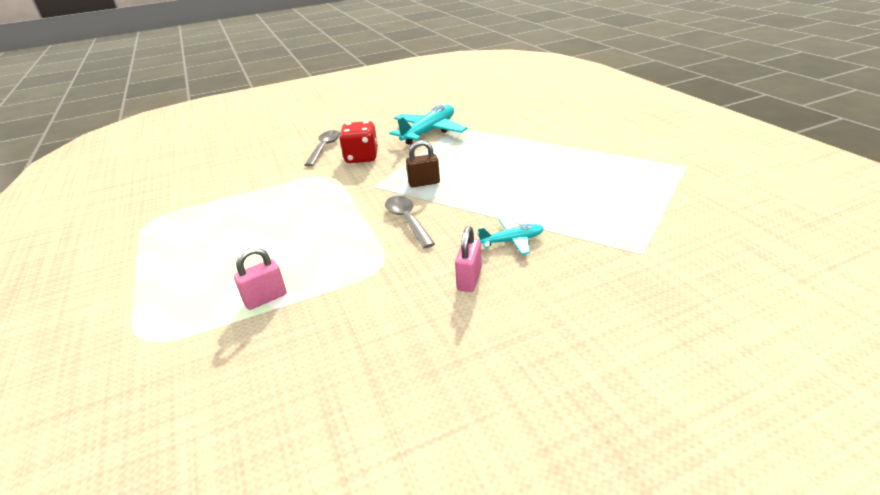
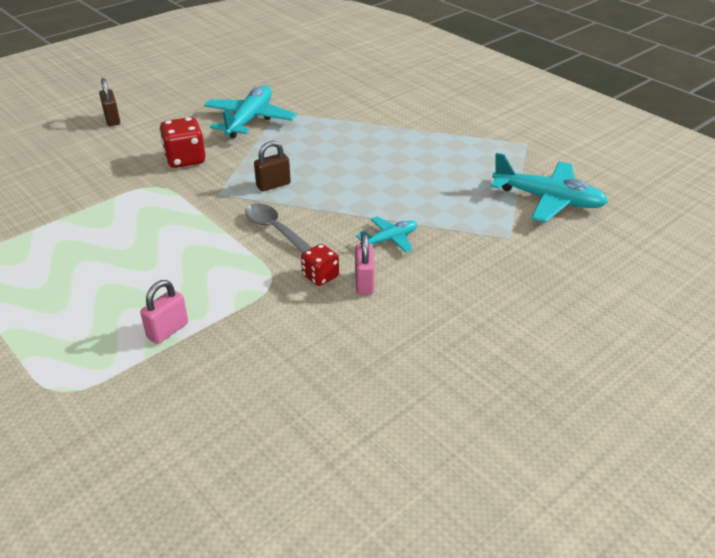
camera: 20 degrees left, 5 degrees up
grey spoon [305,130,340,167] -> none
none -> brown padlock [99,78,120,126]
none -> red dice [301,244,339,286]
none -> turquoise plane [491,153,608,223]

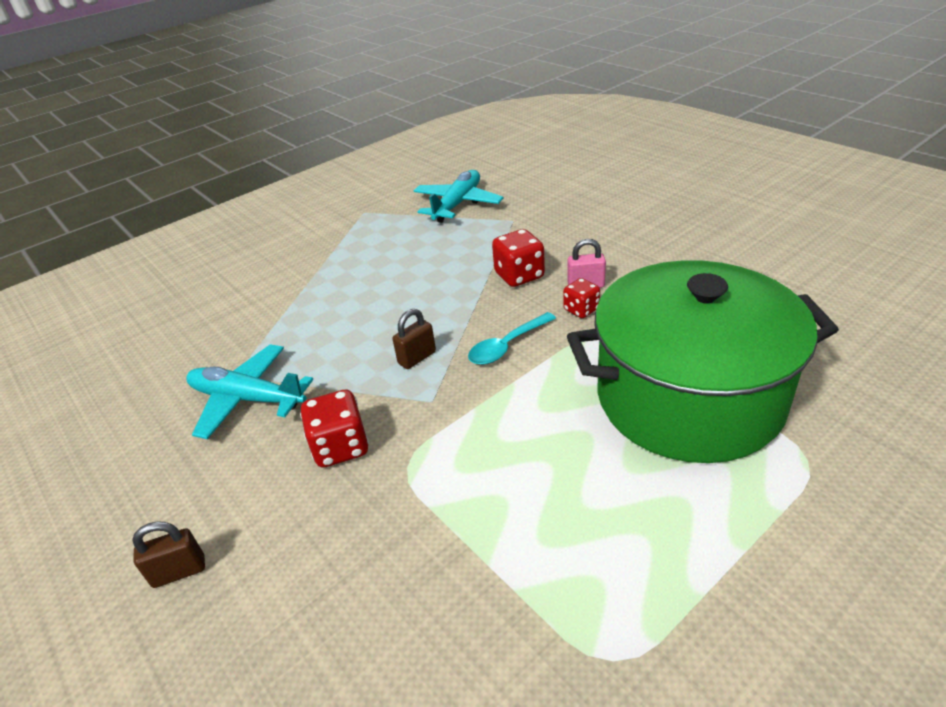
camera: 85 degrees left, 0 degrees up
pink padlock [140,280,188,344] -> green pot [567,260,839,463]
grey spoon [245,203,312,253] -> turquoise spoon [468,312,556,365]
brown padlock [254,141,291,191] -> brown padlock turned 75 degrees clockwise [393,309,436,369]
turquoise plane [356,216,417,253] -> red dice [492,229,545,287]

